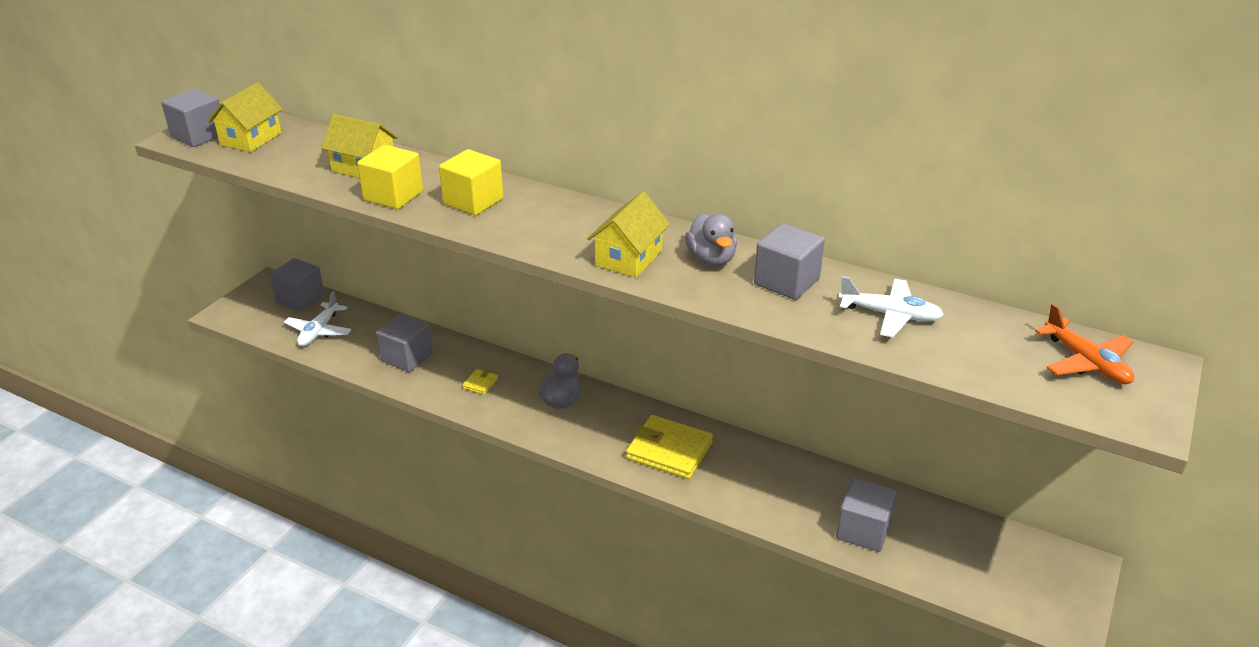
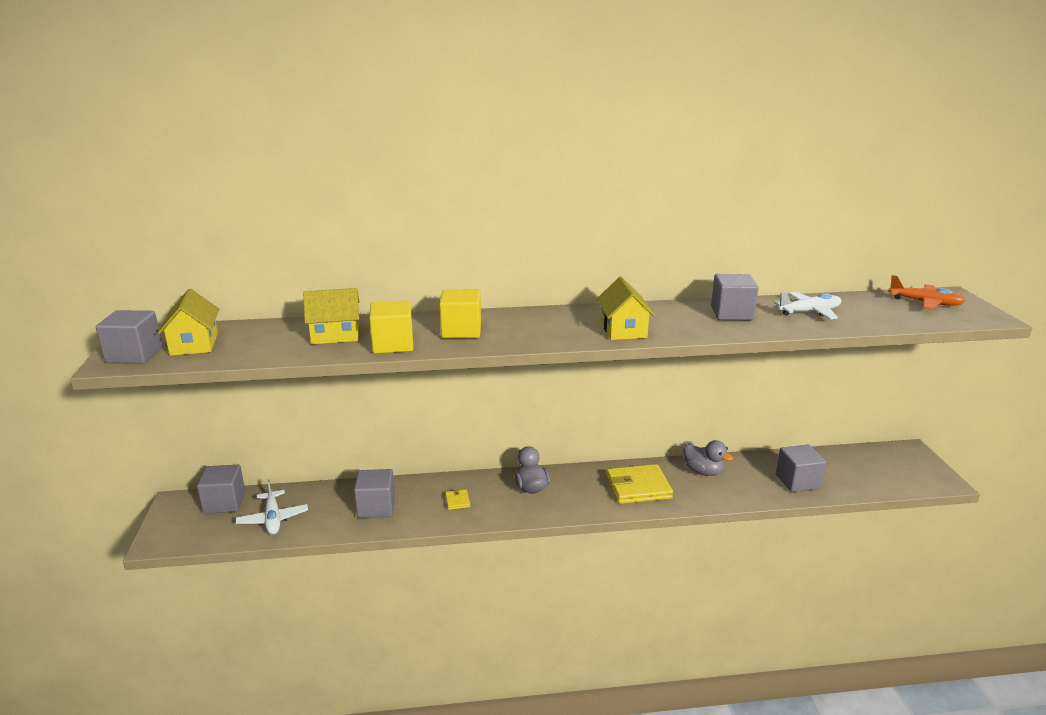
camera: 35 degrees left, 10 degrees down
grey duck [685,213,737,266] -> grey duck moved to [683,440,733,476]

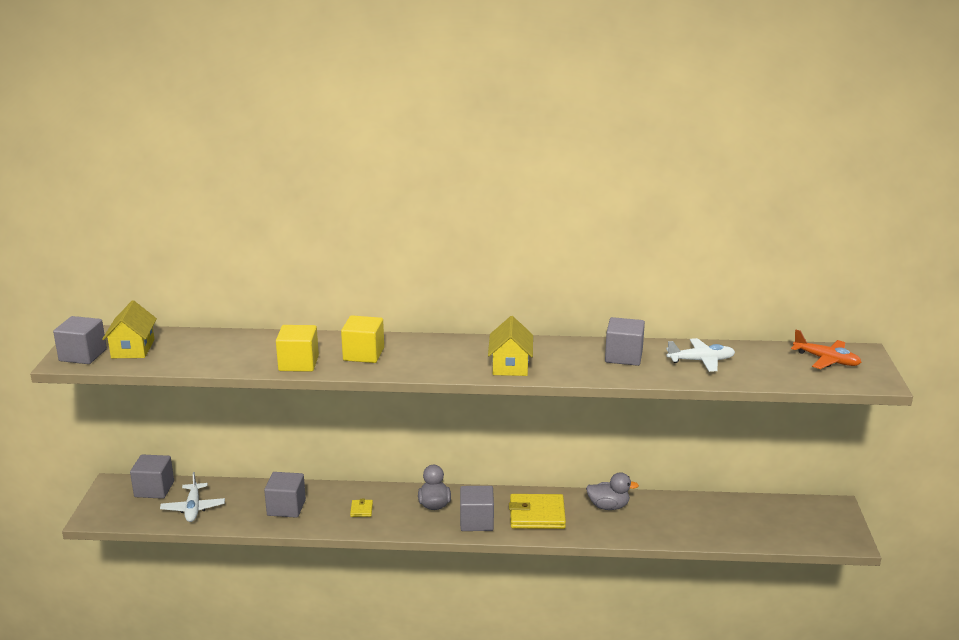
camera: 10 degrees right, 0 degrees up
yellow house [303,288,359,344] -> none
grey duck [683,440,733,476] -> grey duck turned 45 degrees counterclockwise [586,472,639,510]
grey cube [776,444,826,492] -> grey cube moved to [460,486,494,531]

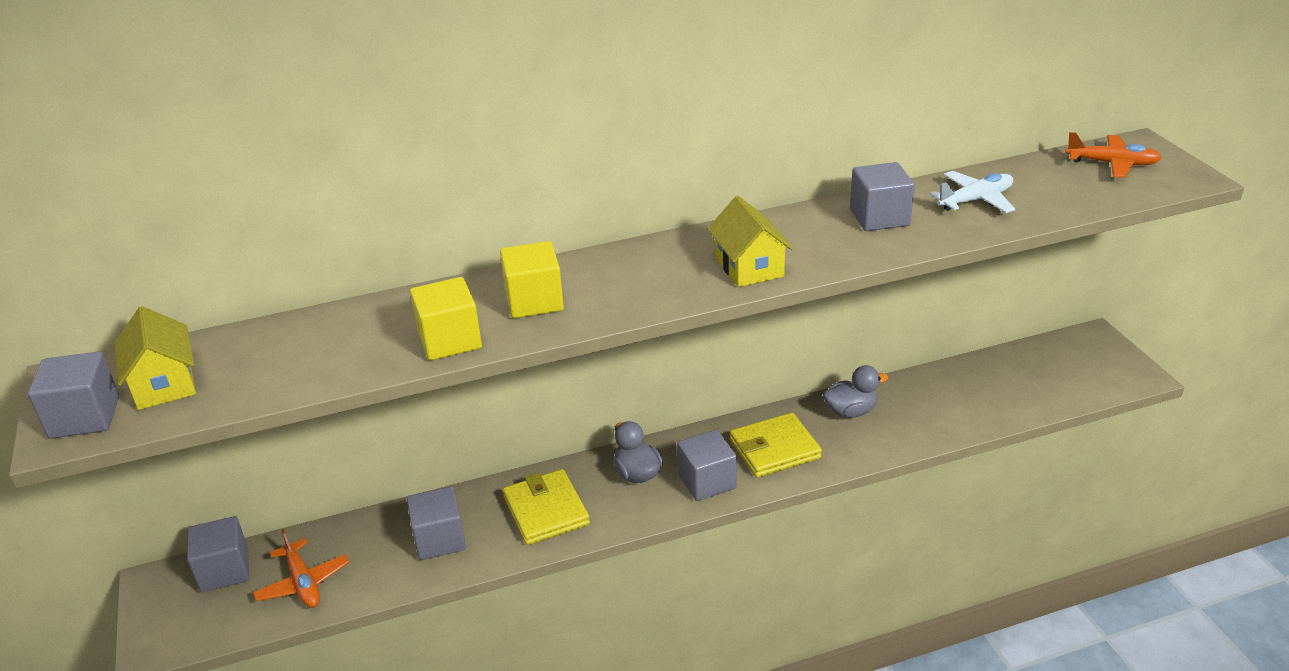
camera: 20 degrees left, 10 degrees up
white plane [160,472,225,522] -> orange plane [253,529,349,608]
yellow wallet [350,499,373,517] -> yellow wallet [502,469,590,545], size x2.24

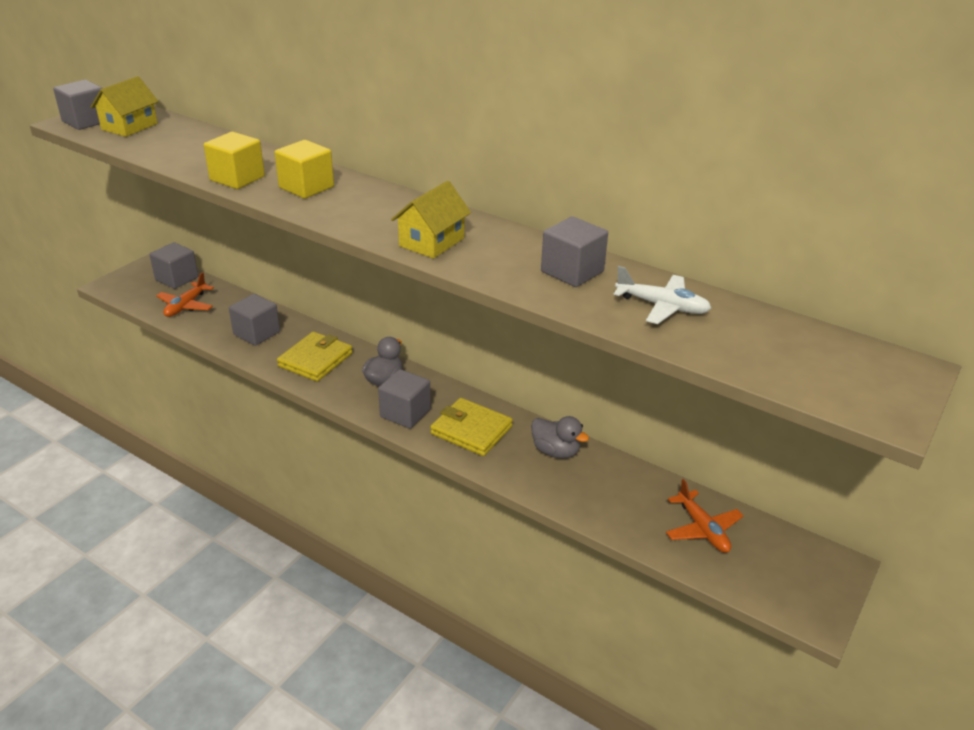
camera: 50 degrees right, 0 degrees up
orange plane [1065,132,1162,178] -> orange plane moved to [666,479,743,553]

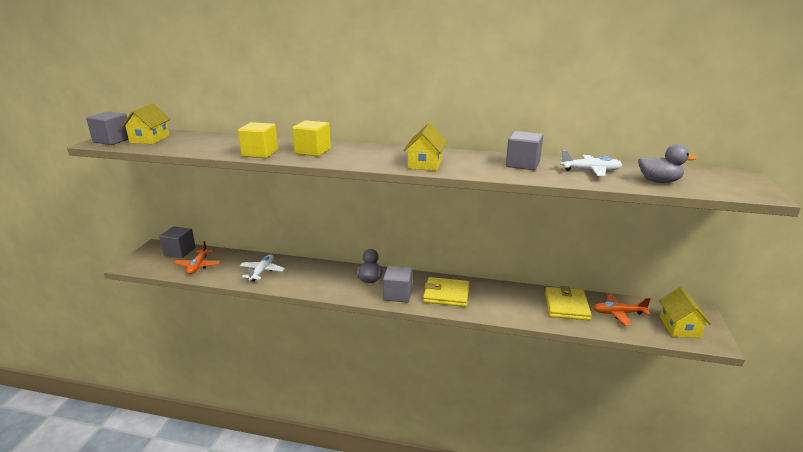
camera: 20 degrees left, 10 degrees down
grey cube [229,294,280,346] -> white plane [240,254,285,282]
yellow wallet [277,332,353,382] -> yellow wallet moved to [545,286,591,320]
grey duck [531,416,589,458] -> grey duck moved to [638,144,697,183]
orange plane [666,479,743,553] -> orange plane turned 135 degrees clockwise [593,294,651,325]
none -> yellow house [659,287,711,338]

